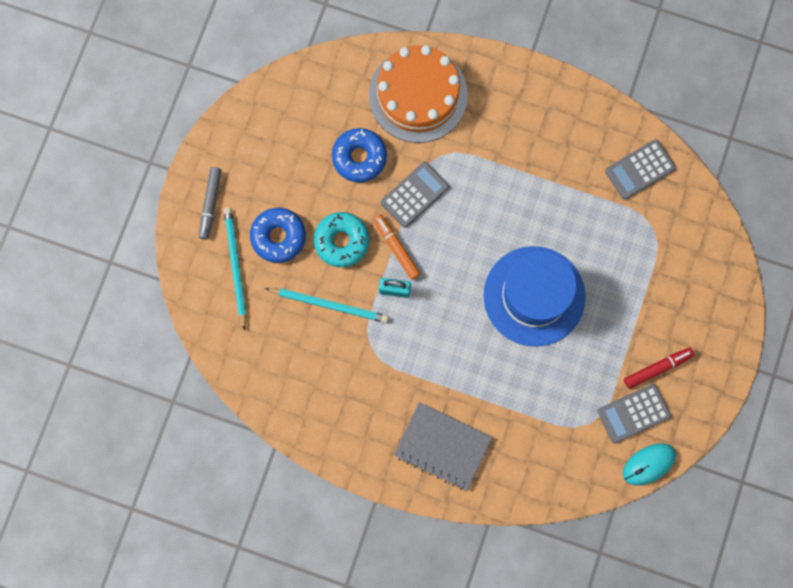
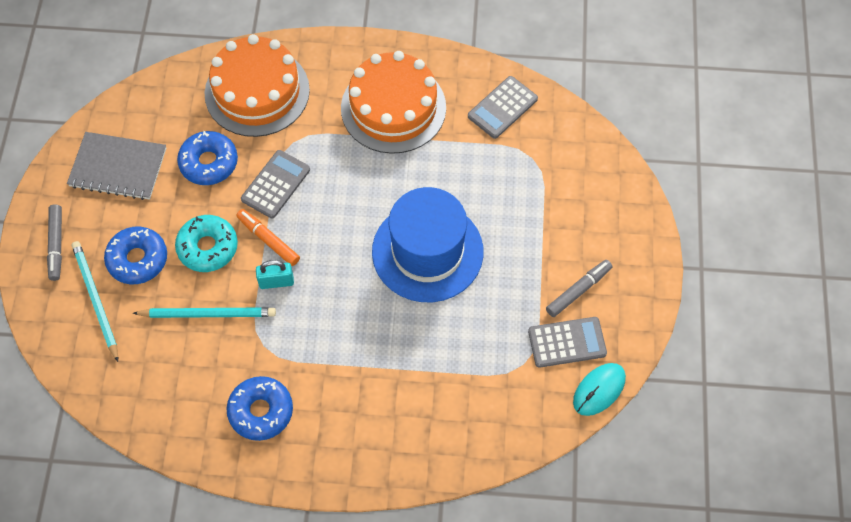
camera: 15 degrees left, 15 degrees down
grey notebook [394,402,493,491] -> grey notebook moved to [67,132,166,200]
grey calculator [598,384,671,444] -> grey calculator turned 150 degrees counterclockwise [528,317,607,368]
red marker [624,348,694,389] -> grey marker [546,260,612,317]
none -> blue donut [227,376,293,441]
none -> orange cake [341,51,446,154]

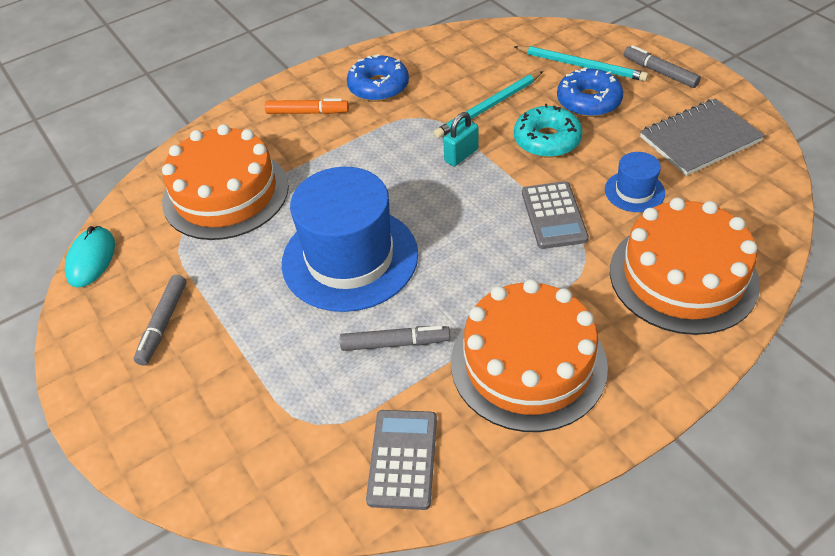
camera: 145 degrees right, 15 degrees down
blue donut [177,131,238,185] -> blue hat [605,152,665,212]
orange marker [236,209,300,266] -> orange marker moved to [265,98,349,114]
grey calculator [528,317,607,368] -> none
none -> orange cake [162,124,289,240]
none -> grey marker [340,326,450,351]

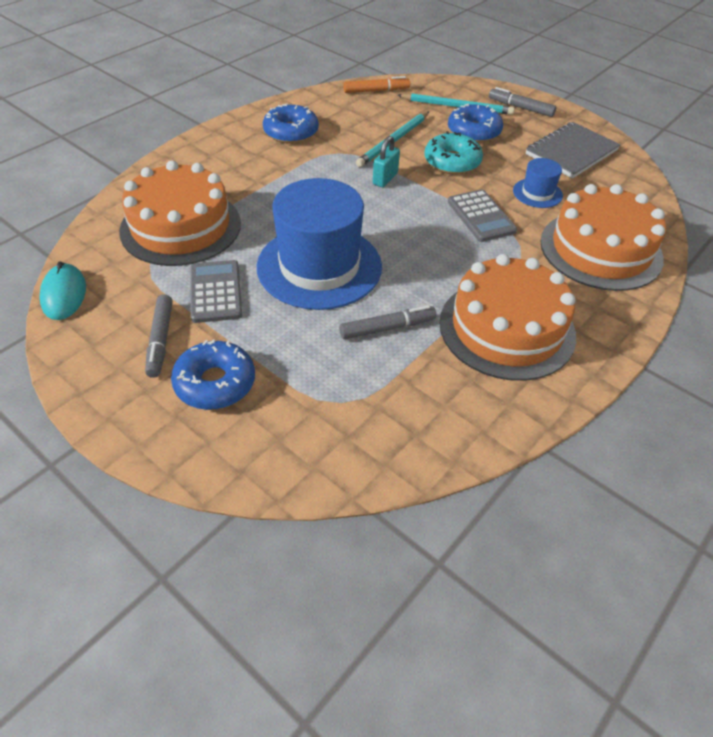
camera: 20 degrees left, 0 degrees up
orange marker [265,98,349,114] -> orange marker moved to [343,76,410,93]
grey calculator [366,410,437,510] -> grey calculator moved to [190,260,242,323]
none -> blue donut [171,339,255,410]

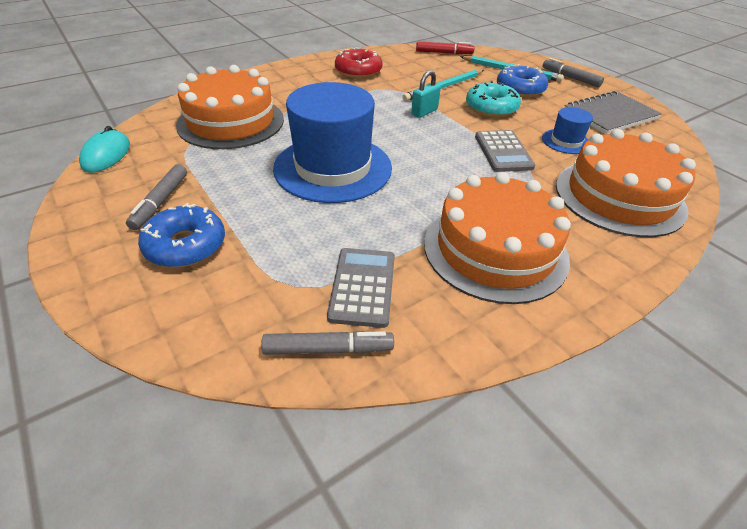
camera: 15 degrees right, 5 degrees down
grey calculator [190,260,242,323] -> grey calculator moved to [327,248,395,328]
blue donut [263,103,319,144] -> red donut [335,48,383,79]
grey marker [339,305,436,339] -> grey marker moved to [261,331,394,355]
orange marker [343,76,410,93] -> red marker [416,41,475,54]

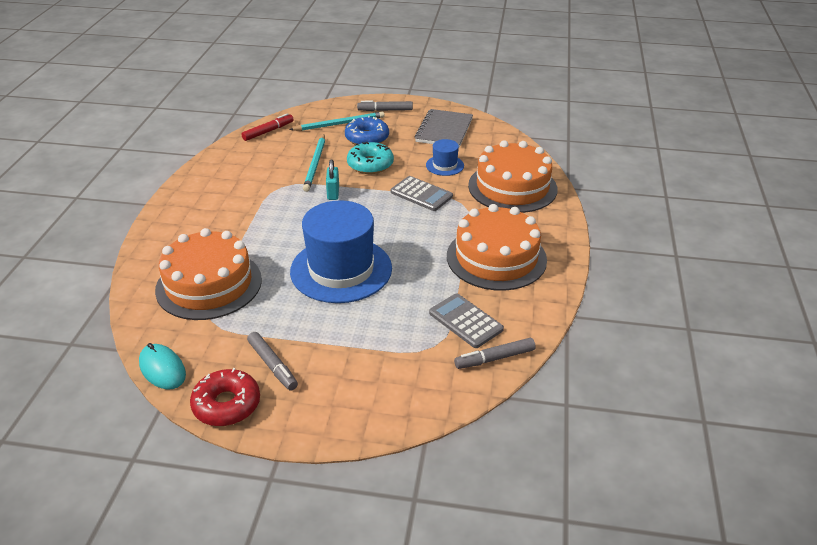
camera: 45 degrees left, 5 degrees down
blue donut [138,203,225,267] -> none
grey marker [261,331,394,355] -> grey marker turned 150 degrees counterclockwise [454,338,536,369]
red donut [335,48,383,79] -> red donut moved to [190,368,260,426]

